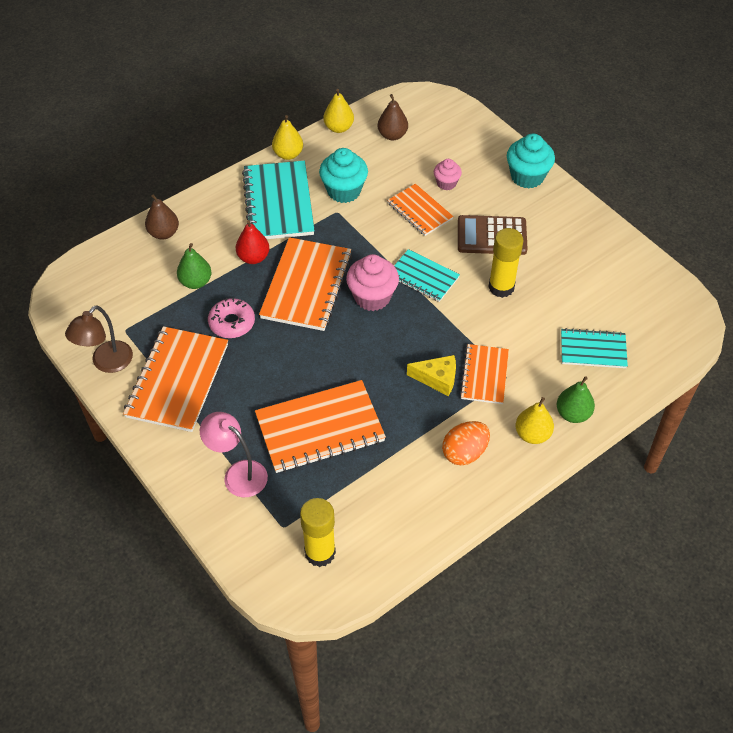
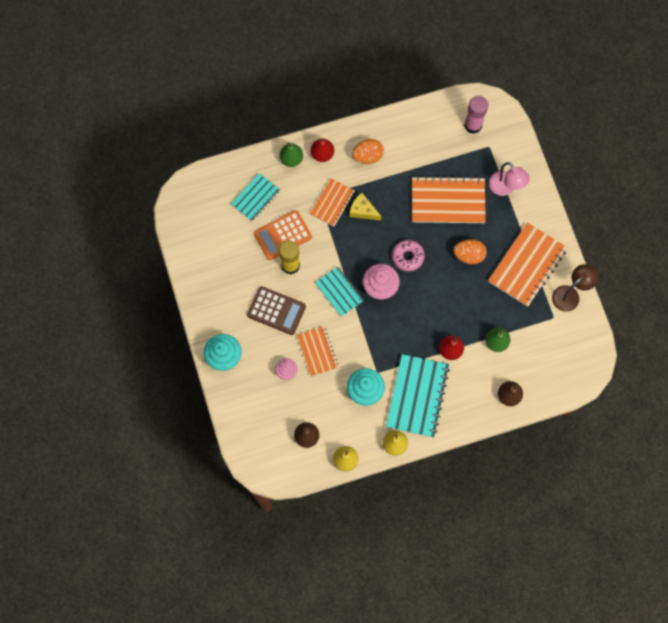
camera: 160 degrees left, 20 degrees up
pink donut [208,298,255,338] -> pink donut moved to [392,240,425,271]
orange notebook [259,237,352,331] -> none
yellow glue stick [300,498,336,567] -> pink glue stick [464,96,488,134]
yellow pear [516,397,554,444] -> red pear [311,138,334,162]
turquoise notebook [561,328,628,368] -> turquoise notebook turned 75 degrees counterclockwise [231,173,280,221]
none -> orange calculator [254,210,312,260]
none -> orange egg [453,239,487,264]

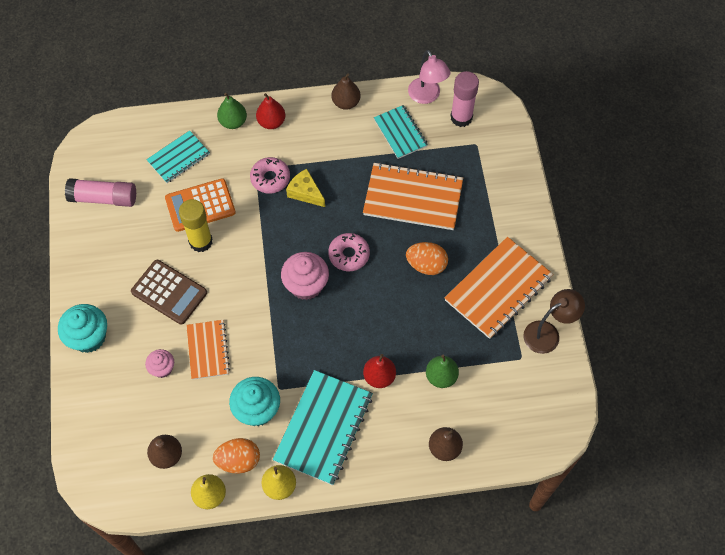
camera: 10 degrees right, 10 degrees down
orange notebook [310,178,355,227] -> pink donut [250,157,290,194]
turquoise notebook [315,267,364,317] -> turquoise notebook moved to [374,105,428,159]
orange egg [352,139,384,164] -> orange egg moved to [213,438,260,474]
pink lamp [489,162,530,196] -> pink lamp moved to [408,50,451,104]
none -> pink glue stick [65,178,136,207]
none -> brown pear [332,73,360,110]

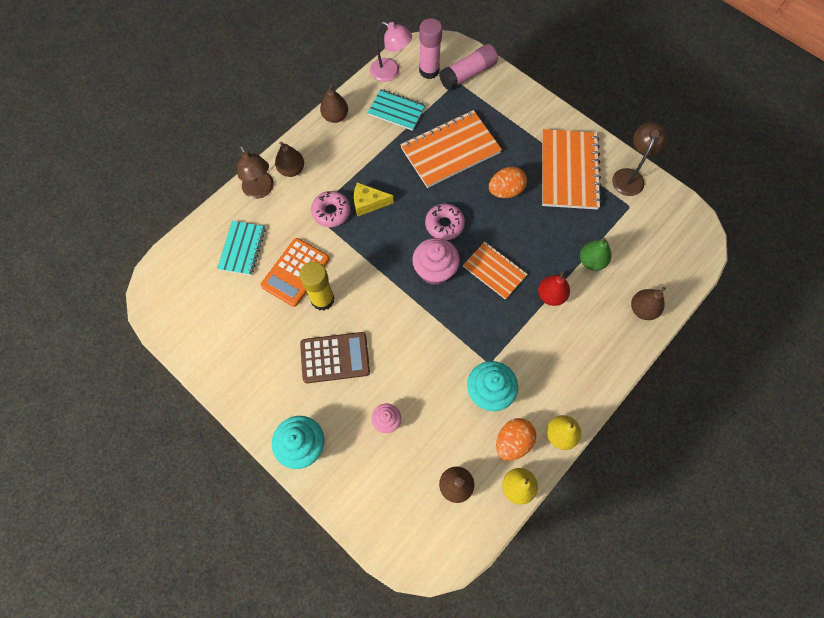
camera: 40 degrees left, 5 degrees up
pink glue stick [65,178,136,207] -> pink glue stick moved to [439,44,498,90]
orange notebook [186,320,230,380] -> orange notebook moved to [463,242,528,300]
green pear [217,93,247,129] -> brown lamp [237,145,274,199]
red pear [256,93,285,129] -> brown pear [275,142,304,177]
turquoise notebook [273,370,373,485] -> none

